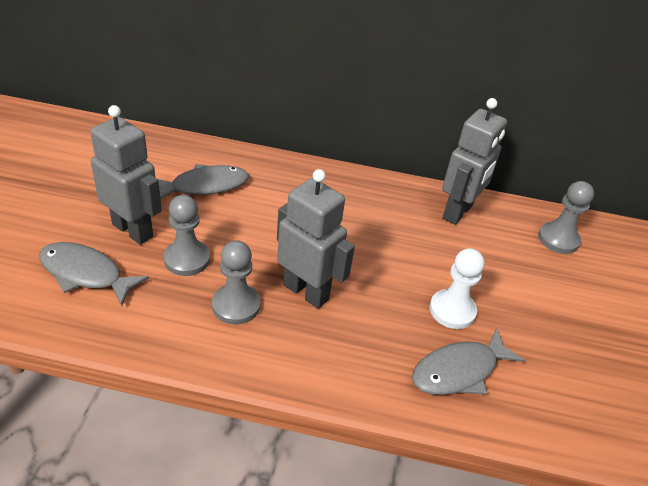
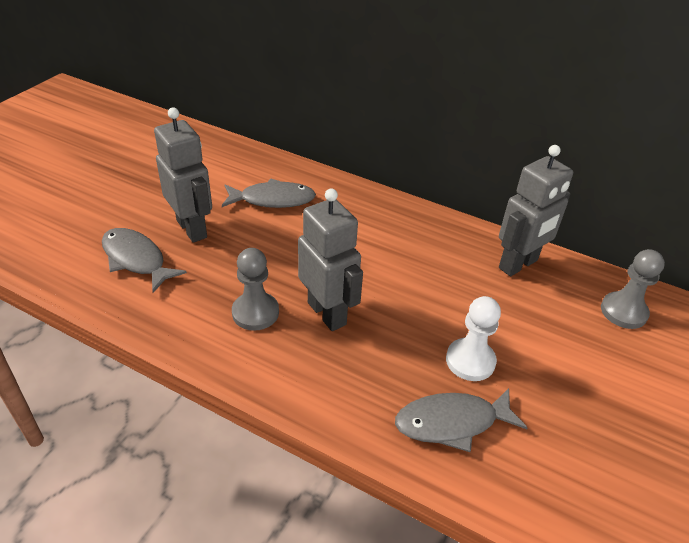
camera: 20 degrees right, 0 degrees up
grey pawn [164,195,210,276] -> none

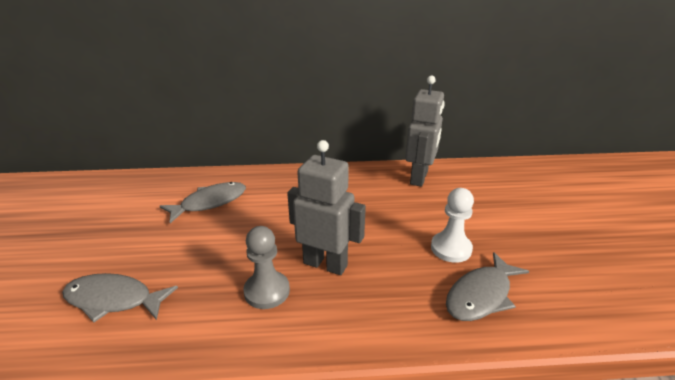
camera: 30 degrees left, 10 degrees down
grey robot [154,107,212,243] -> none
grey pawn [601,249,665,329] -> none

